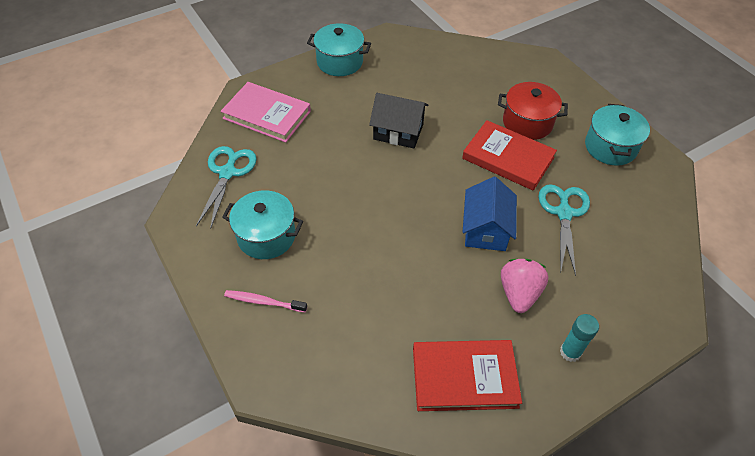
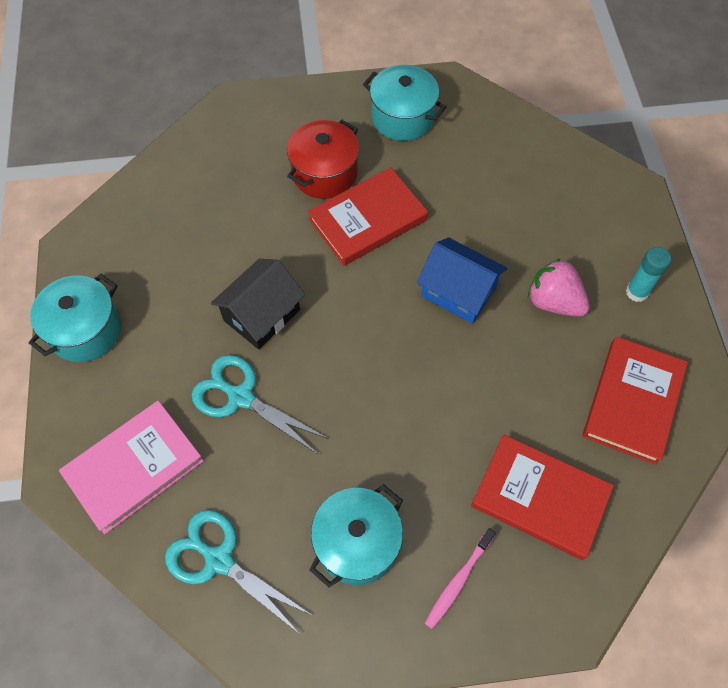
camera: 65 degrees left, 10 degrees up
turquoise scissors [539,184,590,276] -> turquoise scissors moved to [192,355,329,454]
none -> red book [471,435,614,560]

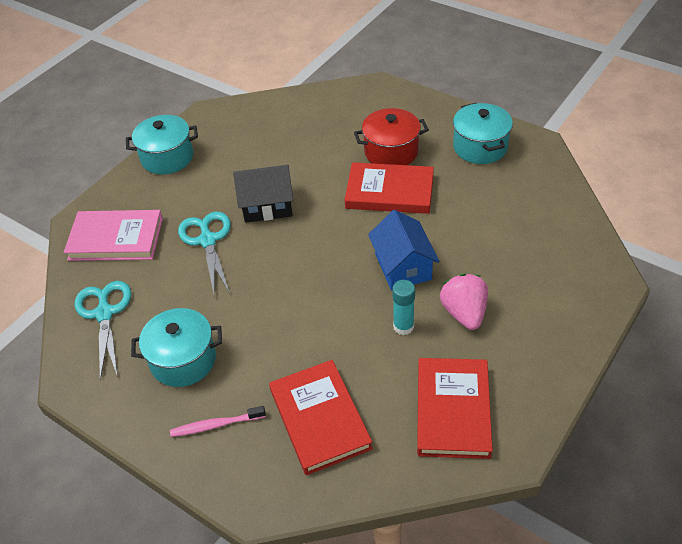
camera: 45 degrees right, 15 degrees down
red book [583,336,688,465] -> red book turned 60 degrees counterclockwise [417,358,493,459]
turquoise glue stick [626,247,671,302] -> turquoise glue stick moved to [392,280,415,335]

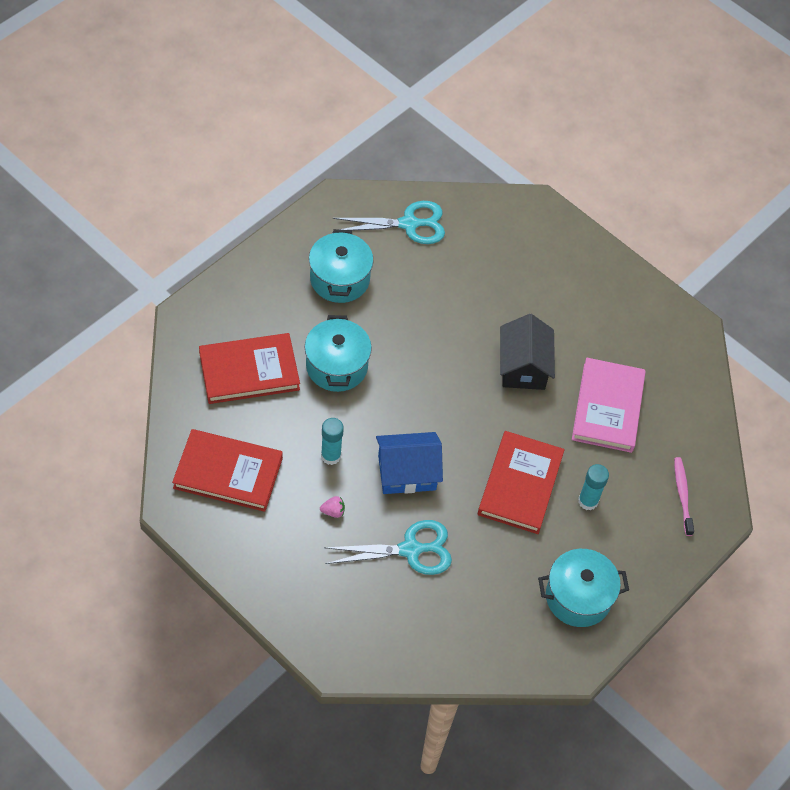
camera: 90 degrees right, 10 degrees up
pink book [64,210,163,261] -> pink book moved to [572,358,646,453]
turquoise pot [126,115,198,174] -> turquoise pot moved to [305,315,372,392]
pink toothbrush [170,406,266,437] -> pink toothbrush moved to [674,457,694,536]
turquoise scissors [178,212,231,293] -> turquoise scissors moved to [324,520,452,575]
red pot [354,108,429,165] -> turquoise glue stick [578,464,609,511]
pink strawberry [440,274,488,330] -> pink strawberry [320,496,345,518], size x0.45

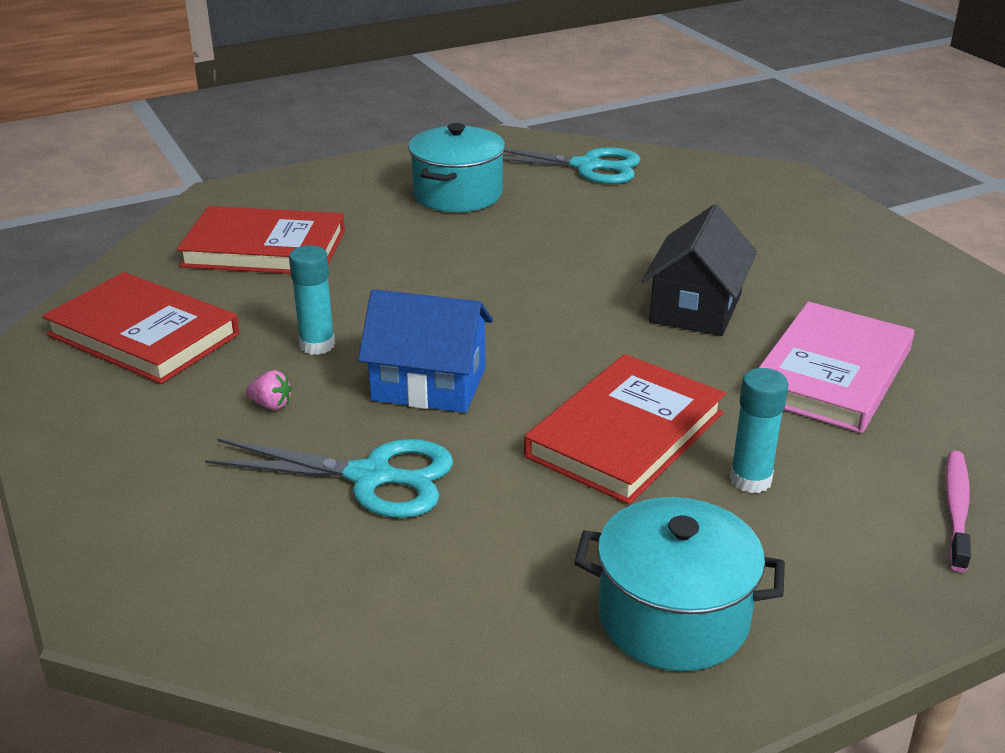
camera: 25 degrees right, 25 degrees down
turquoise pot [305,315,372,392] -> none

